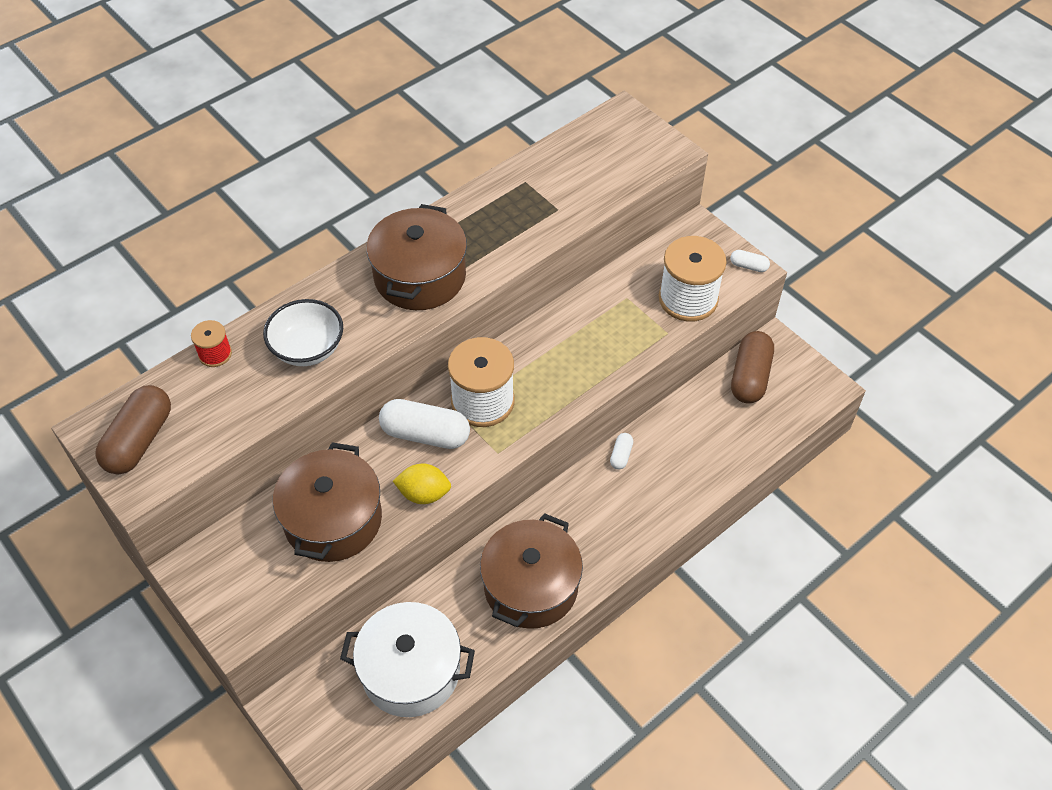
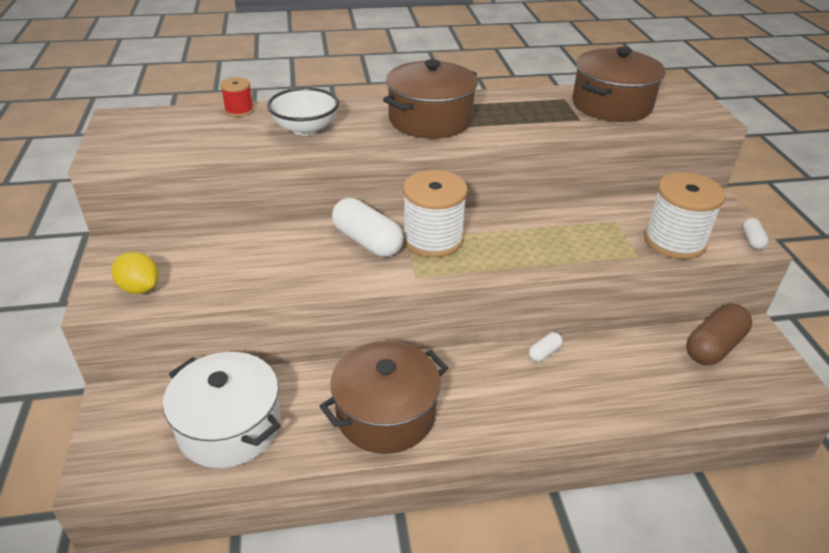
camera: 30 degrees right, 15 degrees down
brown capsule [95,385,171,474] -> none
brown pot [273,442,382,562] -> brown pot moved to [572,47,665,122]
yellow lemon [393,464,451,504] -> yellow lemon moved to [112,252,159,294]
white capsule [730,250,770,272] -> white capsule turned 45 degrees clockwise [742,218,768,250]

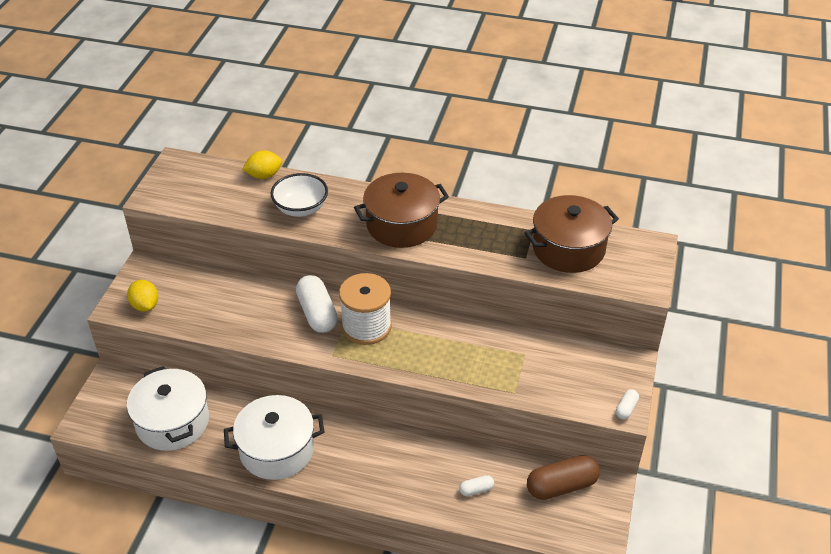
camera: 25 degrees right, 5 degrees up
red spool [220,77,254,117] -> yellow lemon [242,150,282,179]
brown pot [320,341,448,454] -> white pot [224,395,324,480]
white capsule [529,332,563,362] -> white capsule moved to [459,475,494,496]
white spool [644,172,726,259] -> none

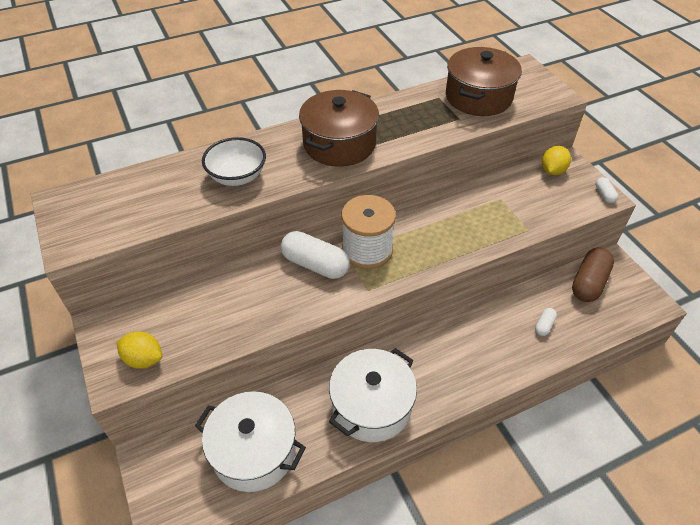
camera: 40 degrees left, 5 degrees up
yellow lemon [242,150,282,179] -> yellow lemon moved to [542,146,571,175]

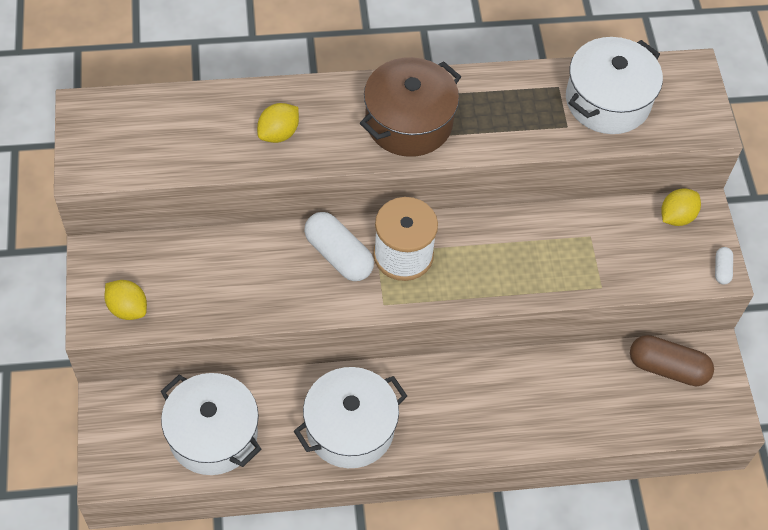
camera: 15 degrees right, 10 degrees up
white bowl [202,137,266,186] -> yellow lemon [257,103,299,143]
brown pot [446,47,522,116] -> white pot [566,37,663,134]
white capsule [535,308,557,336] -> none
brown capsule [572,247,614,302] -> brown capsule turned 60 degrees clockwise [630,335,714,386]

